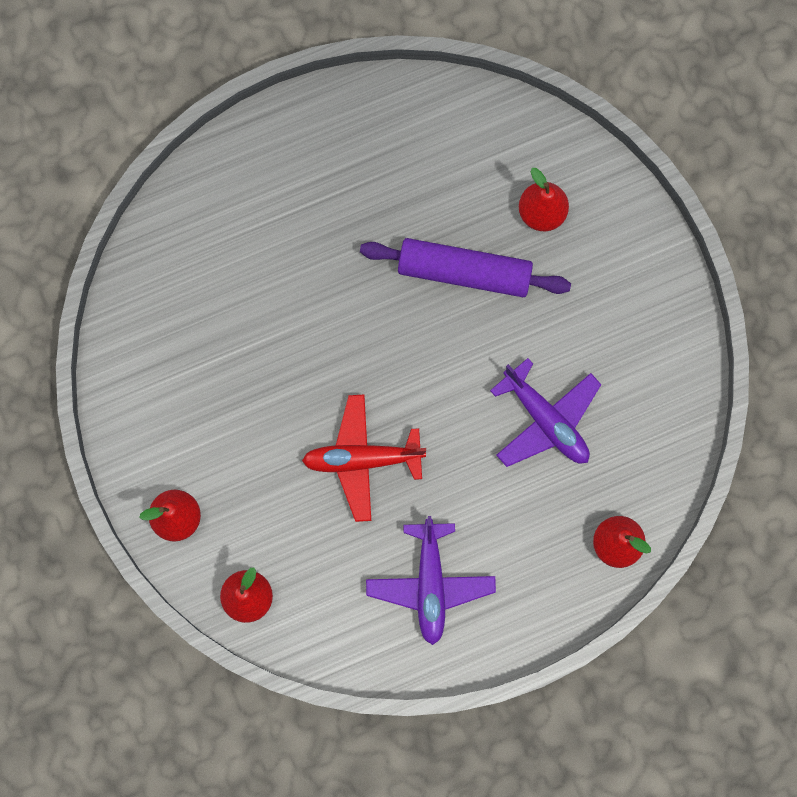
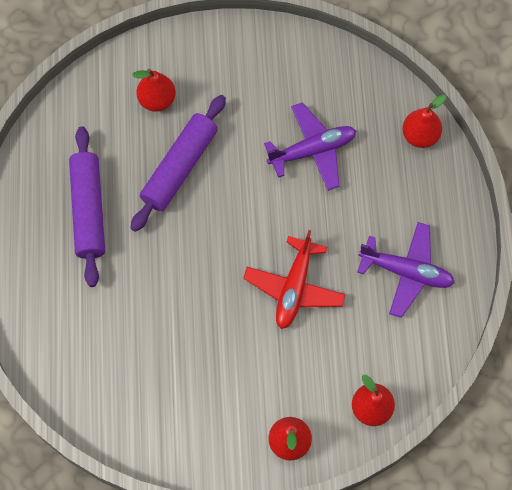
camera: 70 degrees left, 10 degrees down
none -> purple rolling pin [69,127,105,287]

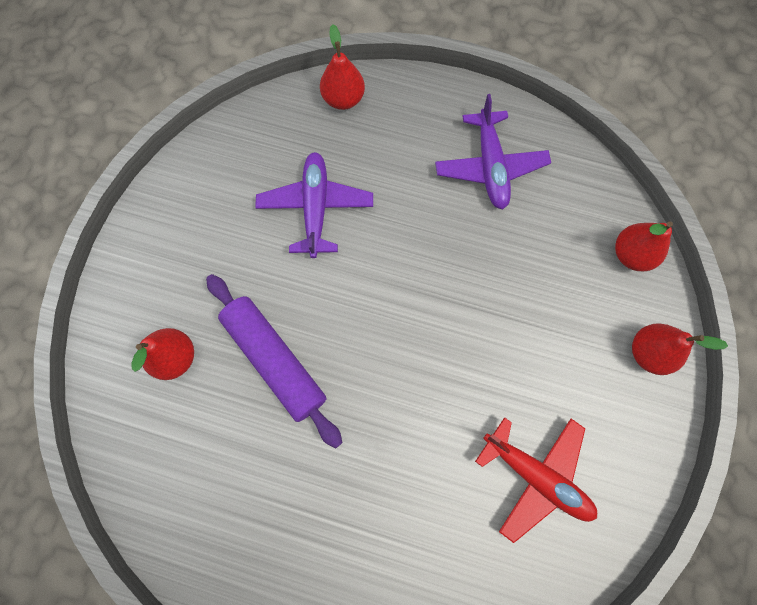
camera: 70 degrees left, 5 degrees up
purple rolling pin [69,127,105,287] -> none
red plane [243,230,346,329] -> red plane moved to [475,417,597,543]
purple plane [357,222,455,318] -> purple plane turned 135 degrees clockwise [435,94,551,210]

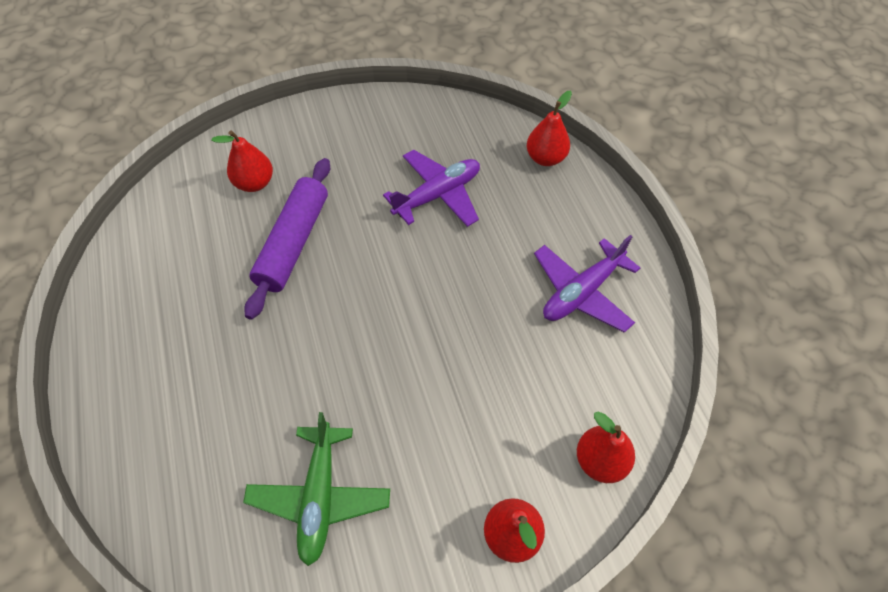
camera: 55 degrees right, 15 degrees down
red plane [475,417,597,543] -> green plane [243,412,390,566]

